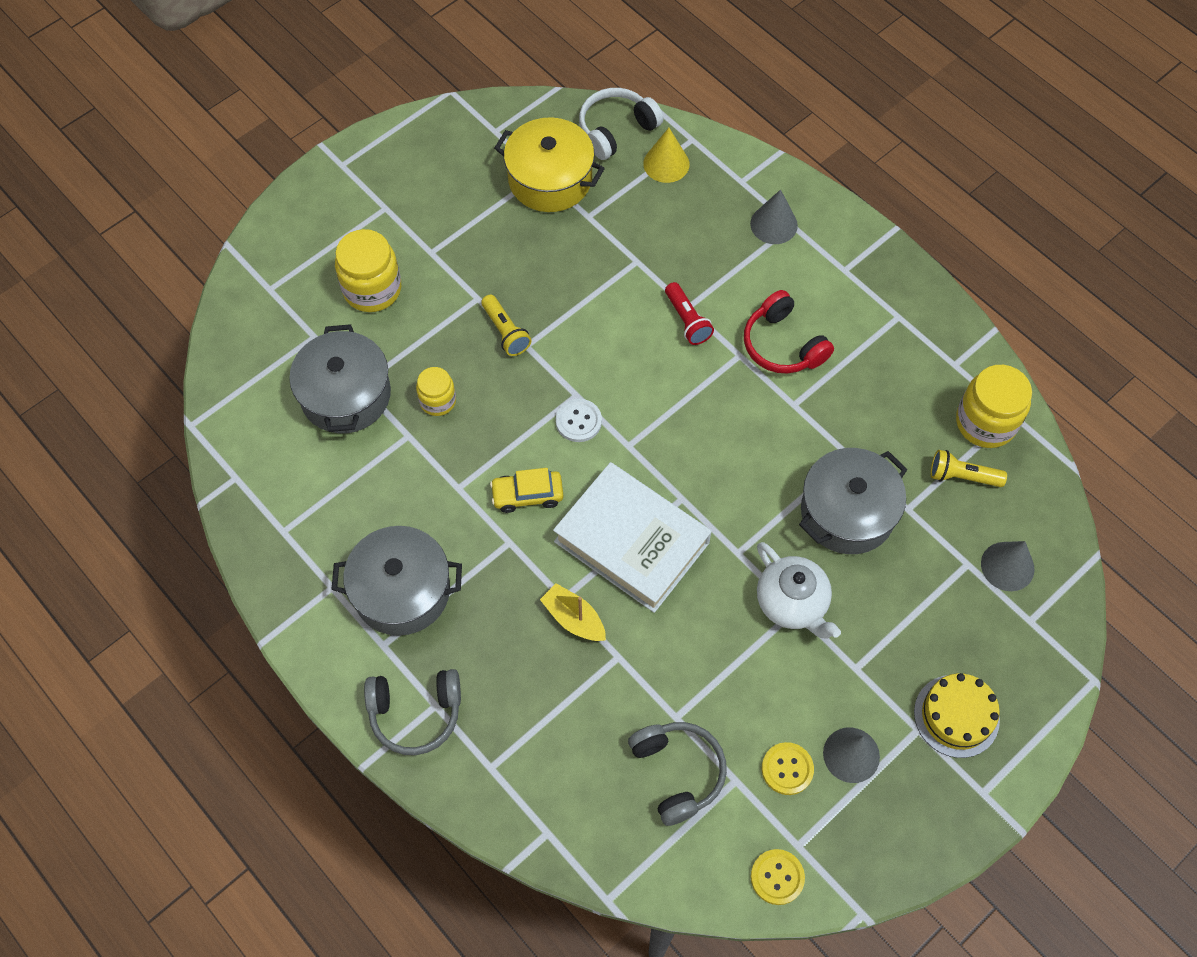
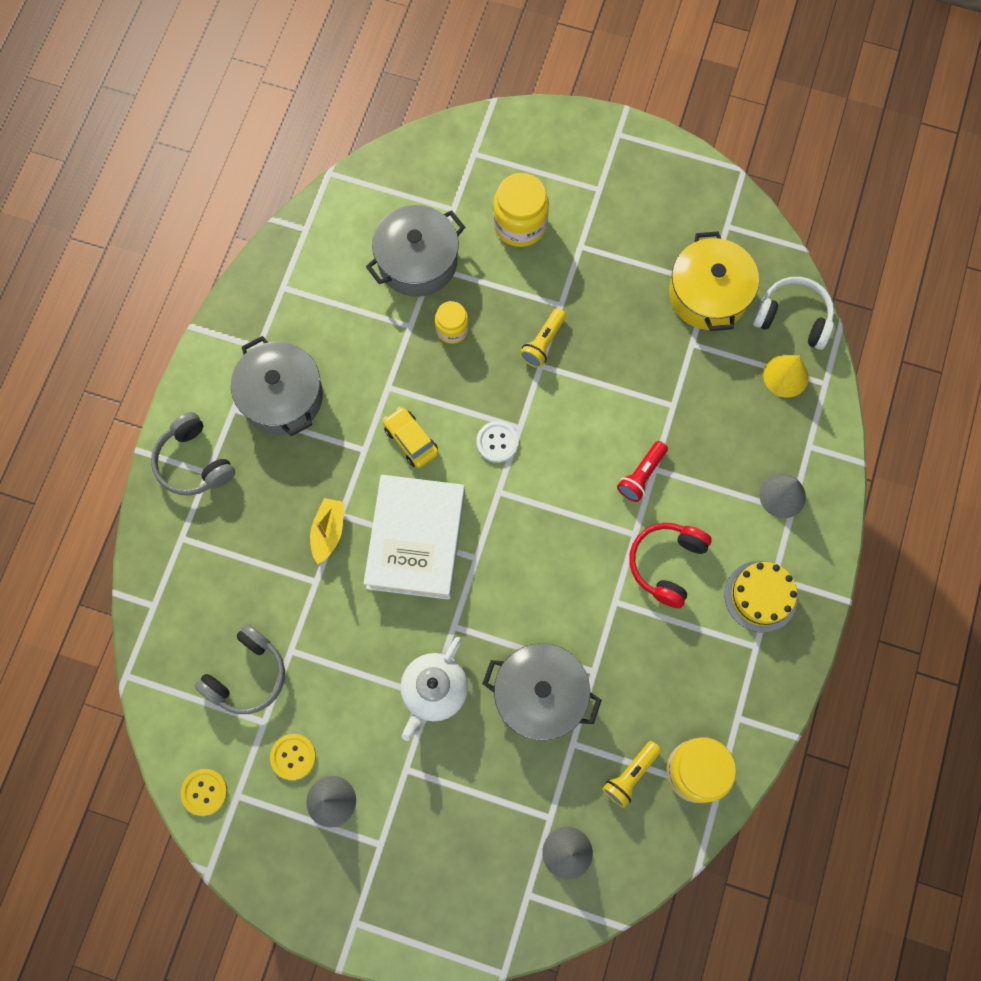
camera: 60 degrees right, 10 degrees up
yellow cake [914,673,1000,758] -> yellow cake moved to [725,561,797,633]
yellow flashlight [930,450,1007,487] -> yellow flashlight turned 120 degrees counterclockwise [602,741,661,808]

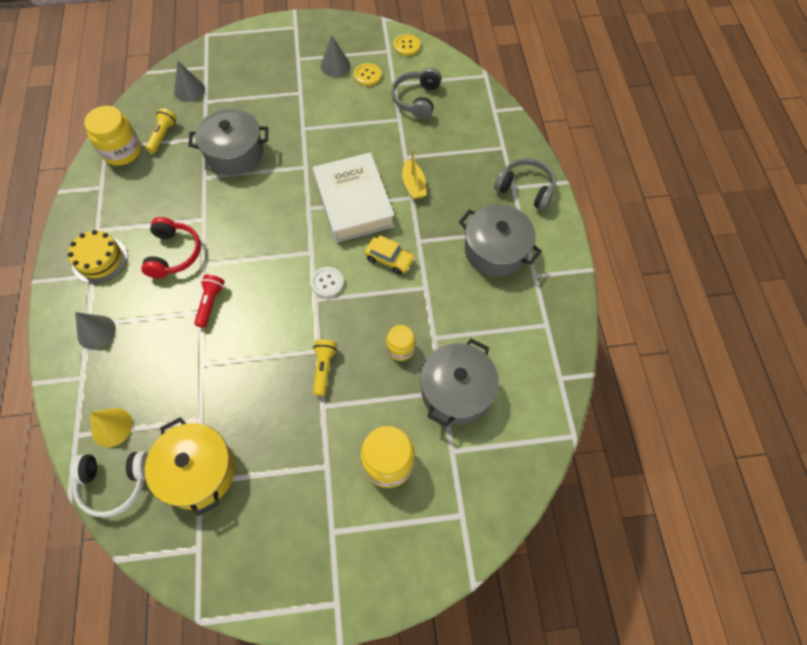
camera: 155 degrees right, 10 degrees down
white teapot [400,637,468,741] -> none

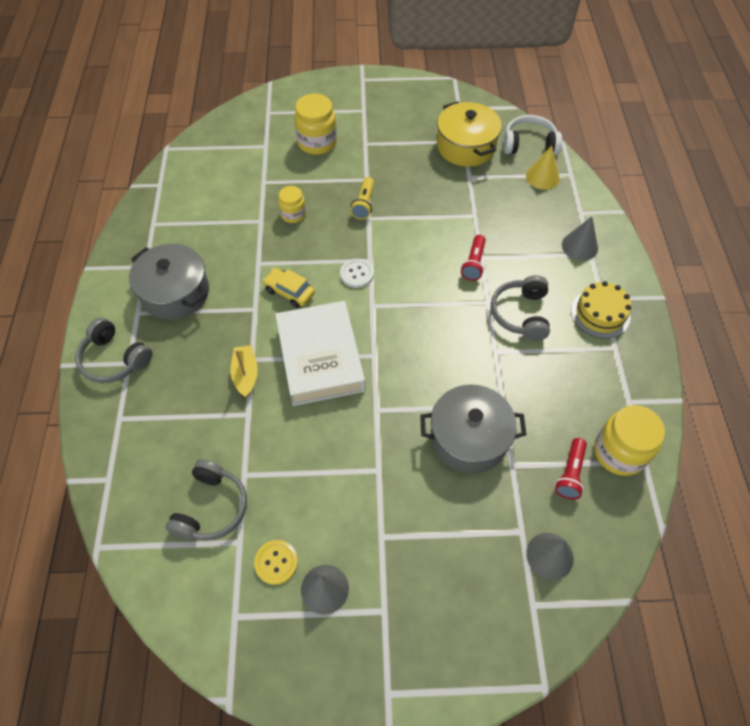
camera: 175 degrees left, 5 degrees down
red headphones [141,217,201,278] -> grey headphones [491,275,550,341]
yellow flashlight [146,108,177,153] -> red flashlight [555,438,587,499]
yellow button [394,34,421,56] -> none
grey pot [420,339,499,427] -> none

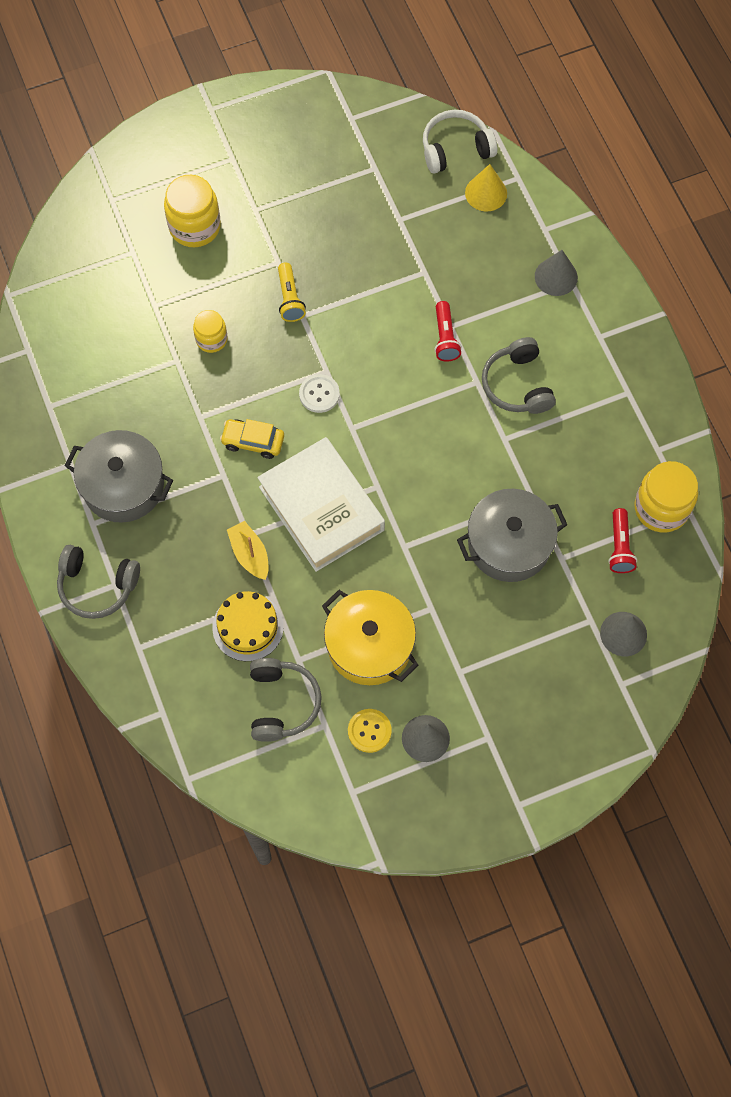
camera: 20 degrees left, 10 degrees up
yellow pot [437,101,502,167] -> yellow pot moved to [322,590,418,685]
yellow cake [571,281,632,339] -> yellow cake moved to [212,591,284,661]

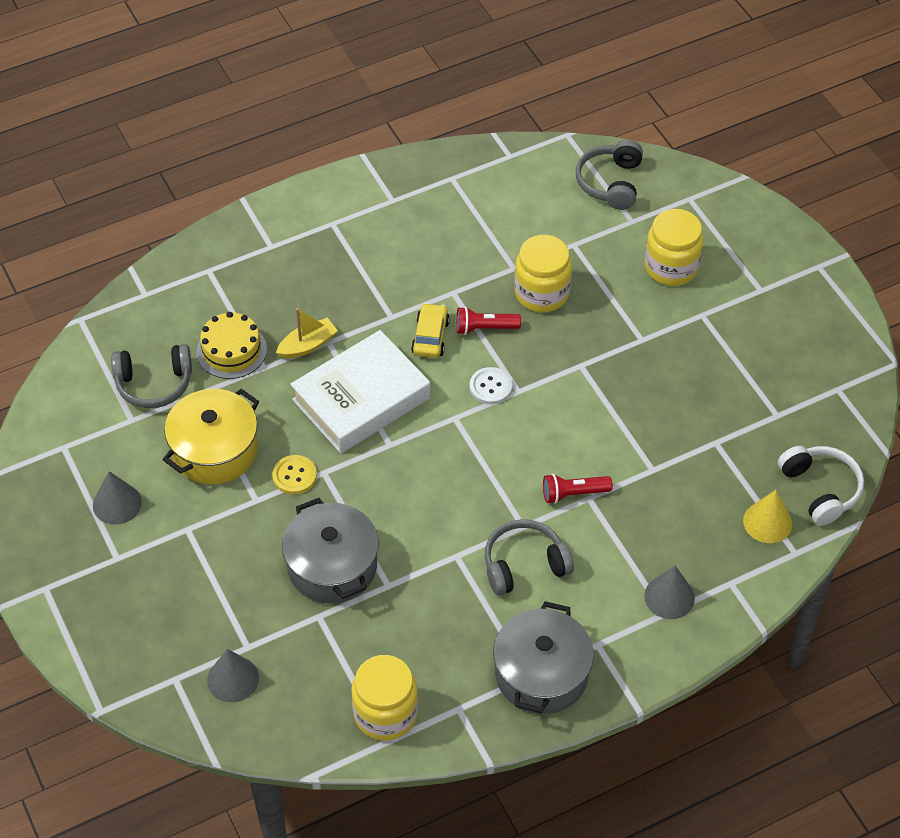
camera: 85 degrees right, 15 degrees down
grey headphones [57,545,140,619] -> grey headphones moved to [576,140,643,210]
grey pot [65,430,173,523] -> grey pot moved to [493,601,594,714]
yellow jar [193,310,228,353] -> yellow jar [514,235,572,312], size x1.68
yellow flashlight [278,262,306,322] -> none
yellow button [348,709,392,753] -> yellow button moved to [272,455,317,495]
red flashlight [608,508,637,573] -> red flashlight moved to [456,307,521,335]

